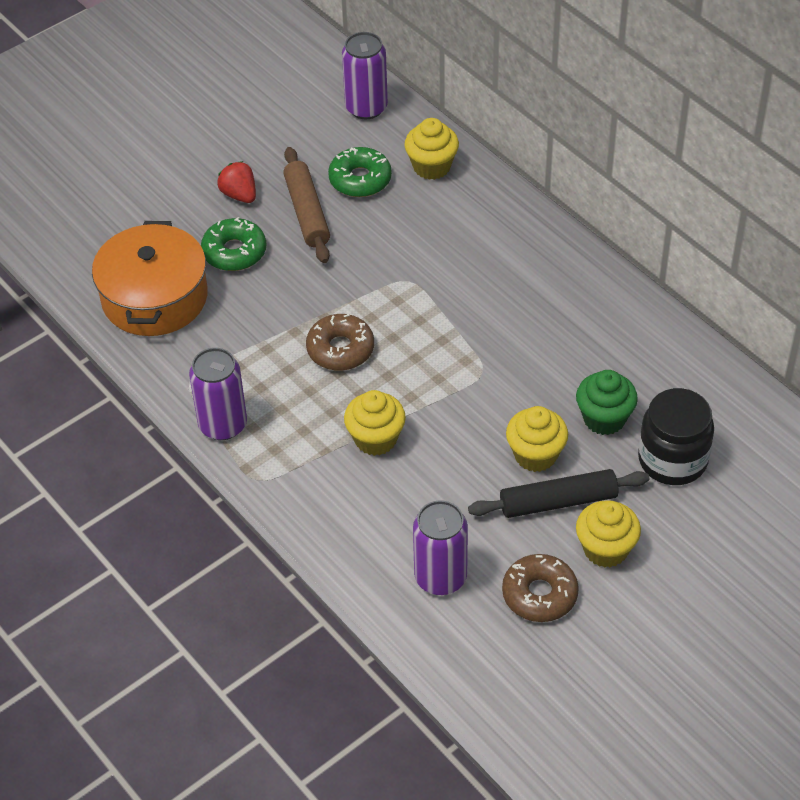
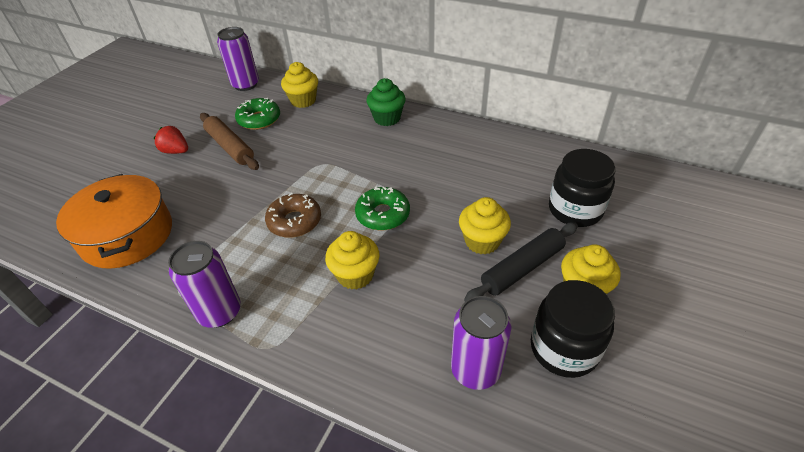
camera: 25 degrees left, 5 degrees down
green donut [201,217,266,271] -> green donut moved to [355,187,410,230]
brown donut [502,554,579,622] -> black jar [531,280,615,378]
green cupcake [576,370,638,435] -> green cupcake moved to [367,78,406,126]

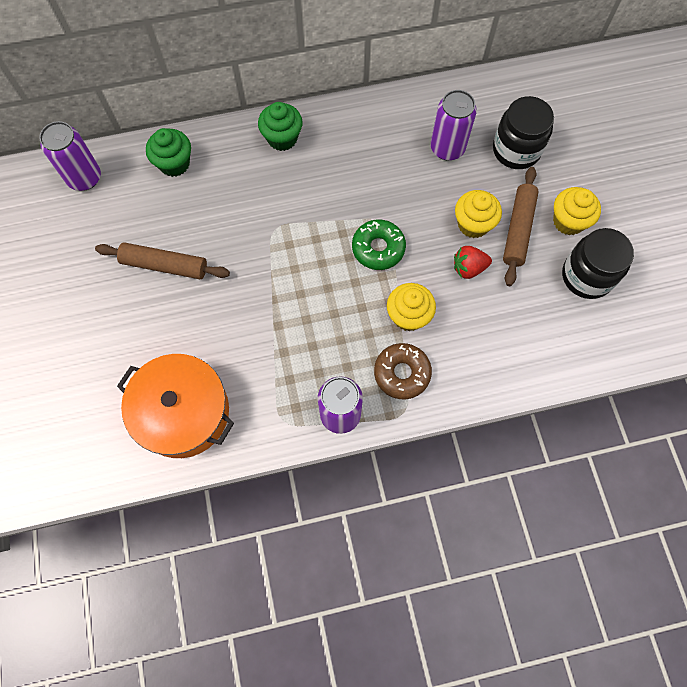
camera: 40 degrees left, 25 degrees up
red strawberry [154,126,188,154] -> red strawberry moved to [454,246,492,279]
green donut [235,98,280,130] -> none
brown donut [265,193,321,238] -> brown donut moved to [374,343,432,399]
yellow cupcake [281,62,318,108] -> green cupcake [146,128,191,177]
purple can [451,296,511,390] -> purple can moved to [431,90,477,161]
black rolling pin [464,222,578,302] -> brown rolling pin [503,167,539,286]

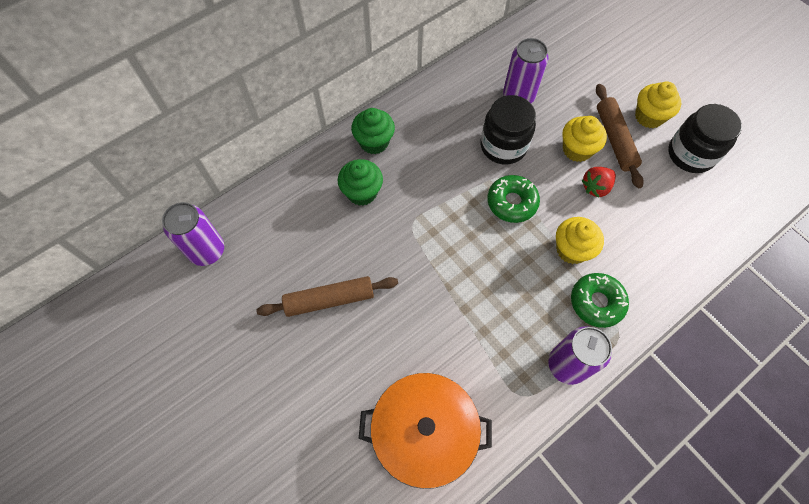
camera: 25 degrees left, 5 degrees down
green cupcake [146,128,191,177] -> green cupcake moved to [337,159,383,206]
brown donut [374,343,432,399] -> green donut [571,273,629,328]
black jar [493,96,554,169] -> black jar moved to [480,95,536,165]

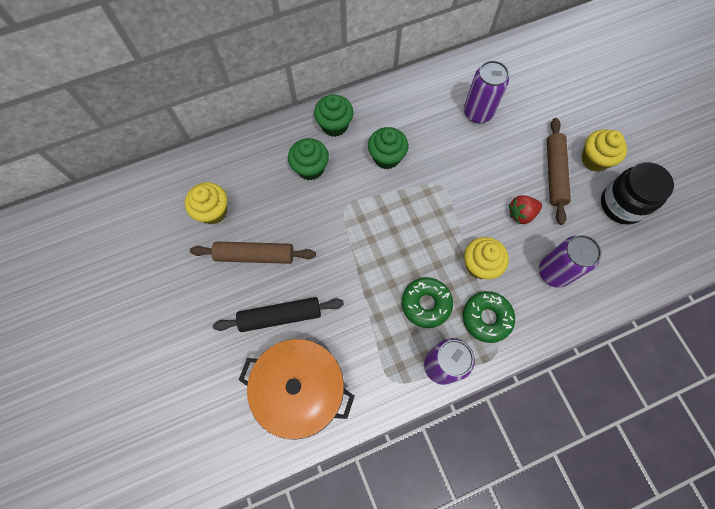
camera: 15 degrees right, 5 degrees up
purple can [162,202,224,266] -> purple can moved to [539,235,601,288]
black jar [480,95,536,165] -> none
green donut [487,175,540,223] -> green donut moved to [402,277,453,328]
yellow cupcake [562,116,607,162] -> yellow cupcake moved to [185,182,228,225]
none -> black rolling pin [213,297,344,332]
none -> green cupcake [368,127,409,169]

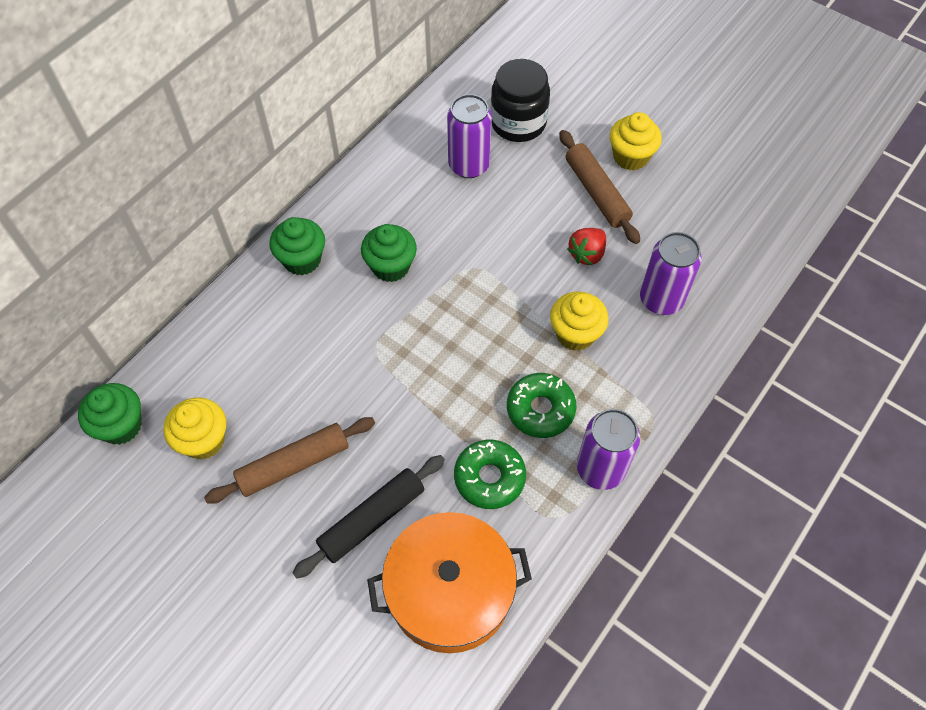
camera: 30 degrees left, 10 degrees down
green cupcake [288,138,329,180] -> green cupcake moved to [78,383,142,445]
green donut [463,291,515,343] -> green donut moved to [454,440,526,509]
black jar [601,162,674,225] -> black jar moved to [490,59,550,142]

